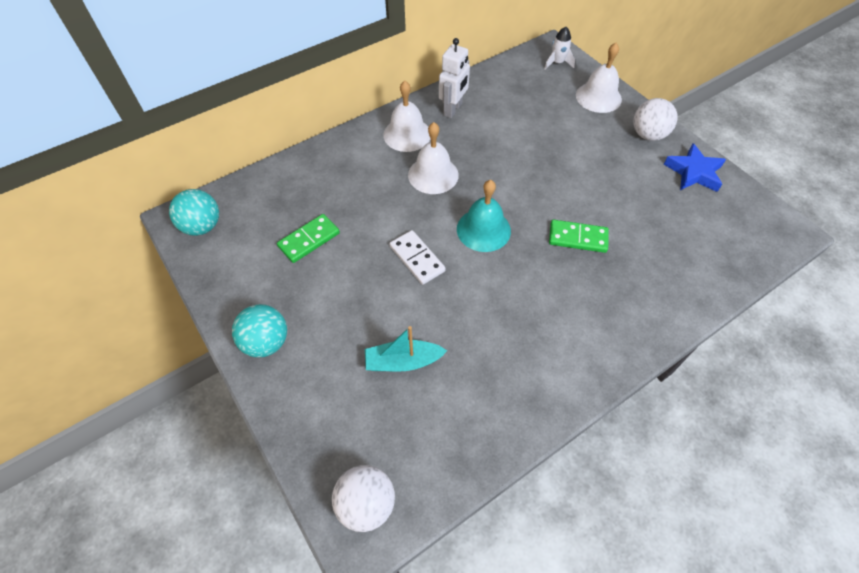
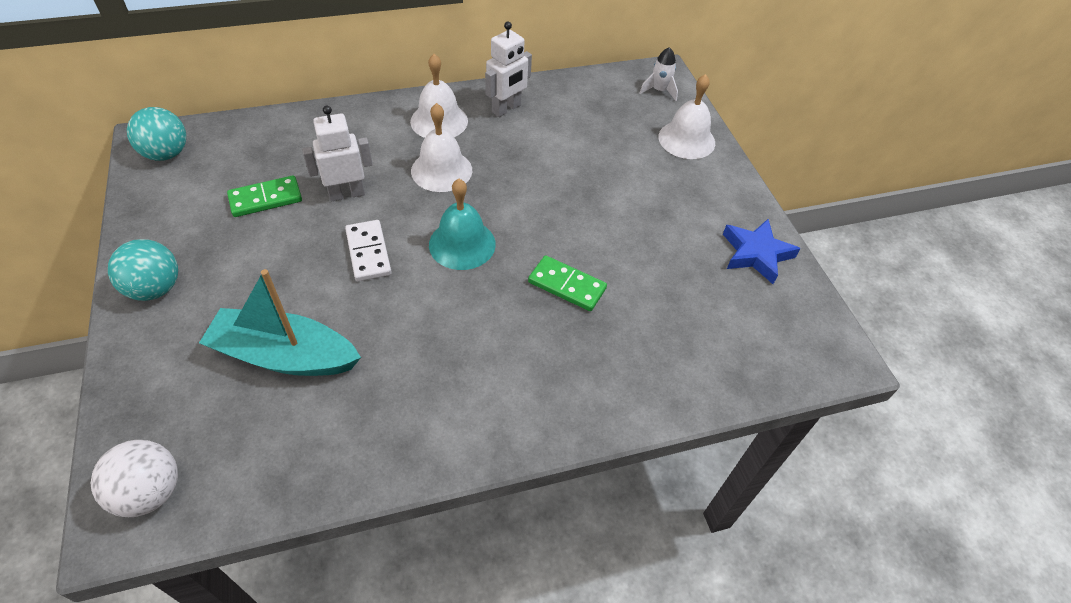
camera: 15 degrees right, 5 degrees down
turquoise boat [365,326,447,372] -> turquoise boat [199,269,361,376], size x1.58
white ball [633,98,678,141] -> none
none -> white robot [302,105,373,202]

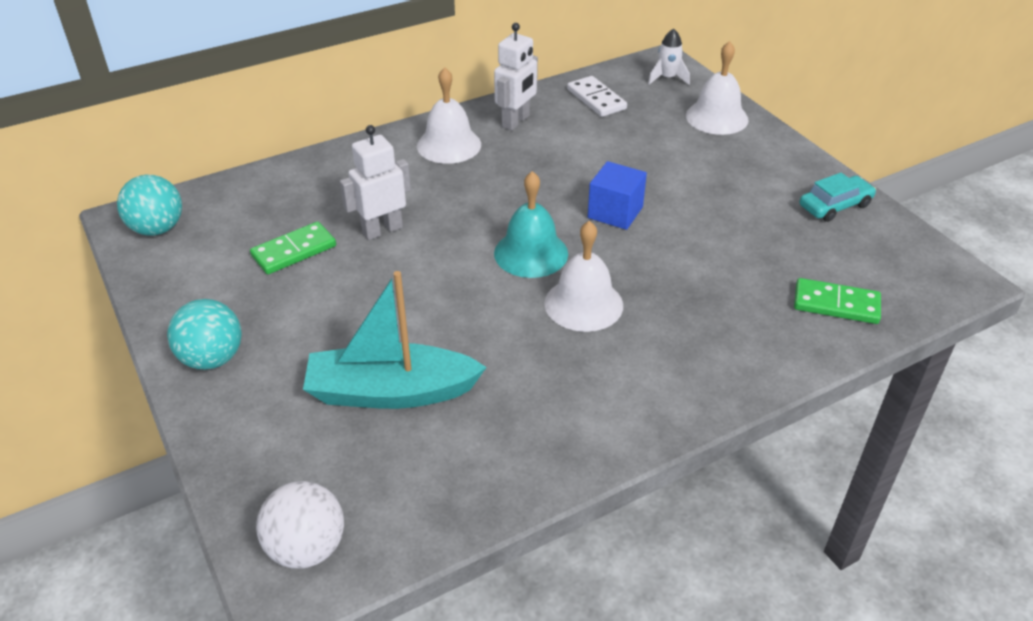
camera: 10 degrees left, 10 degrees down
white domino [345,220,392,281] -> white domino moved to [567,76,627,117]
white bell [411,103,472,192] -> white bell moved to [544,221,623,332]
green domino [528,255,607,311] -> green domino moved to [794,278,881,324]
blue star [723,219,801,284] -> turquoise car [799,173,876,222]
none -> blue cube [588,161,647,230]

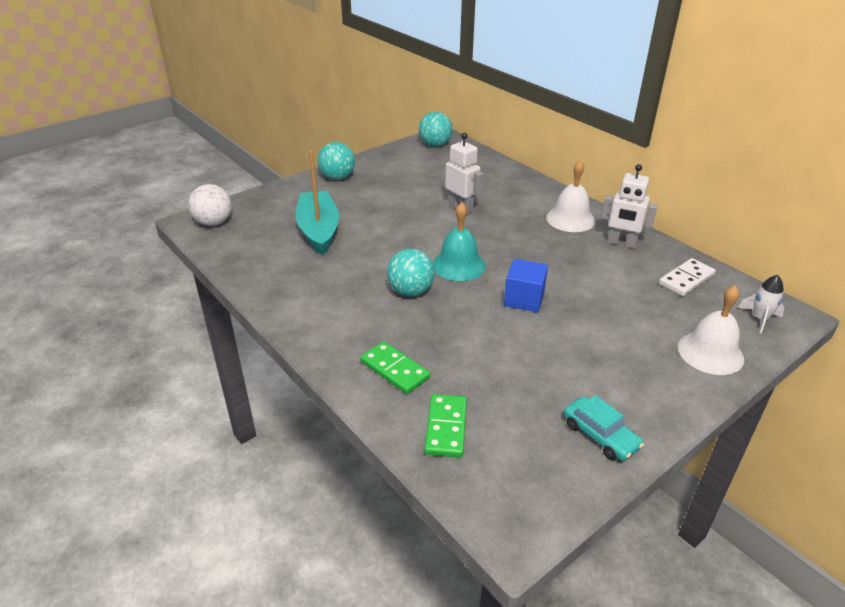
camera: 80 degrees right, 5 degrees down
green domino [250,222,336,274] -> green domino moved to [360,341,430,394]
white bell [544,221,623,332] -> turquoise ball [387,249,435,296]

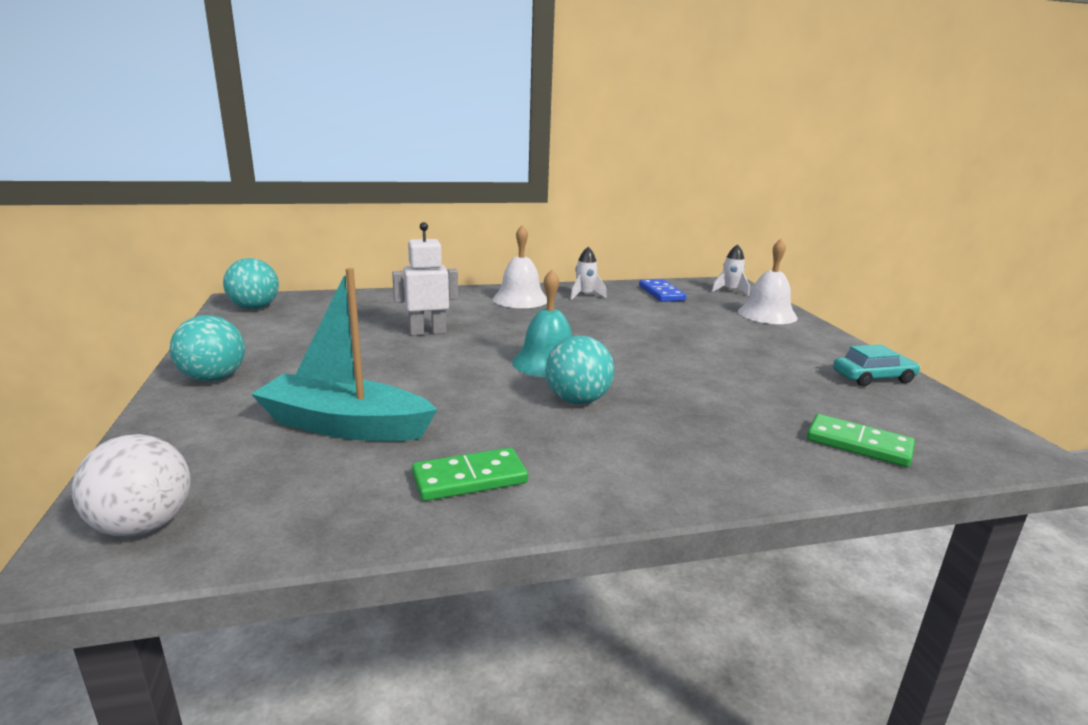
camera: 65 degrees left, 15 degrees down
green domino [360,341,430,394] -> green domino moved to [412,447,528,501]
blue cube [504,259,548,312] -> none
white robot [601,164,658,248] -> white rocket [570,247,607,300]
white domino [659,258,716,296] -> blue domino [639,279,686,302]

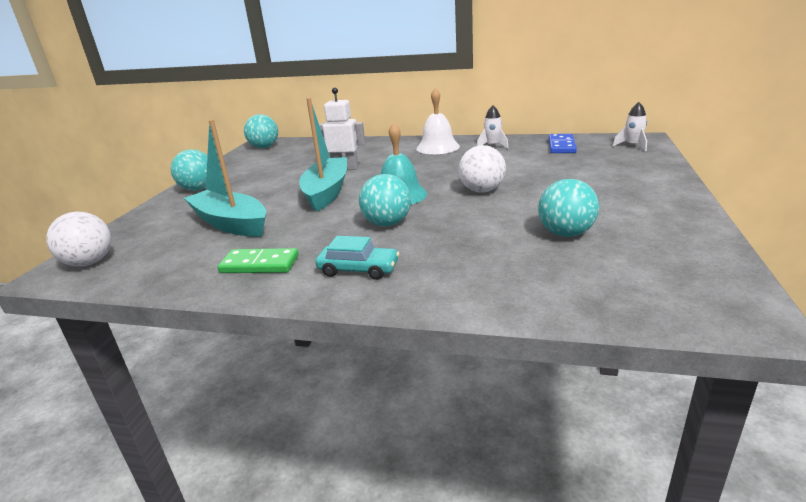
camera: 30 degrees right, 5 degrees up
white bell [738,239,798,324] -> none
green domino [807,414,915,467] -> none
turquoise car [833,344,921,386] -> turquoise car moved to [315,236,399,280]
none -> turquoise boat [299,98,347,212]
none -> white ball [459,145,506,193]
none -> turquoise ball [538,179,599,237]

